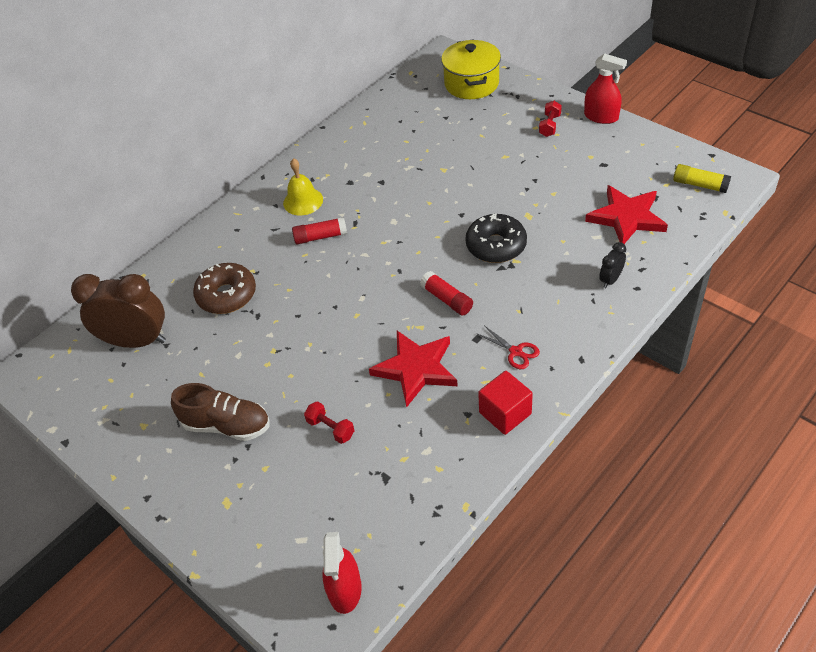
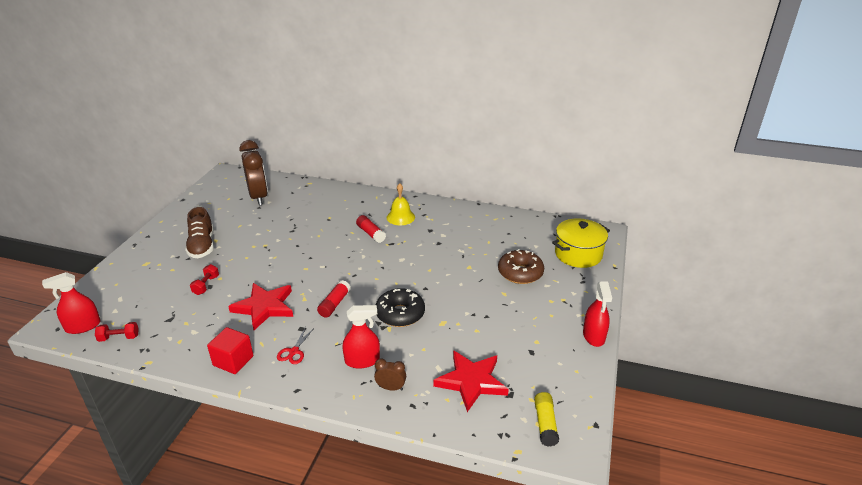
camera: 60 degrees right, 15 degrees down
brown donut [193,263,256,314] -> brown donut moved to [498,249,544,284]
red dumbbell [539,101,562,137] -> red dumbbell moved to [95,322,139,342]
black clock [599,242,626,288] -> brown clock [374,358,406,391]
none -> red spray bottle [343,305,380,369]

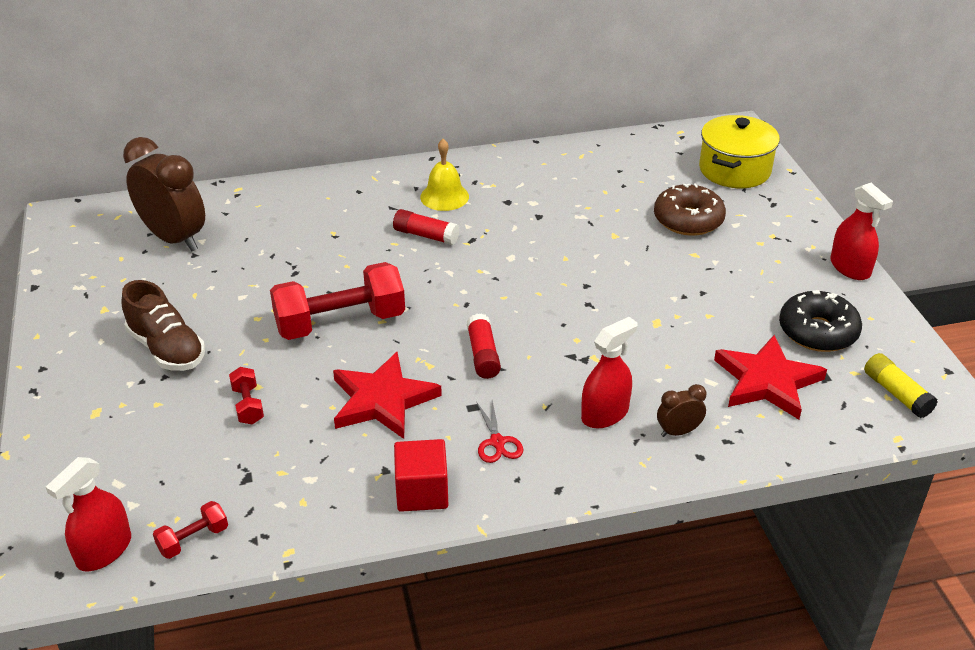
camera: 30 degrees left, 5 degrees up
black donut [376,288,425,327] -> black donut moved to [779,290,862,352]
none -> red dumbbell [270,262,405,340]

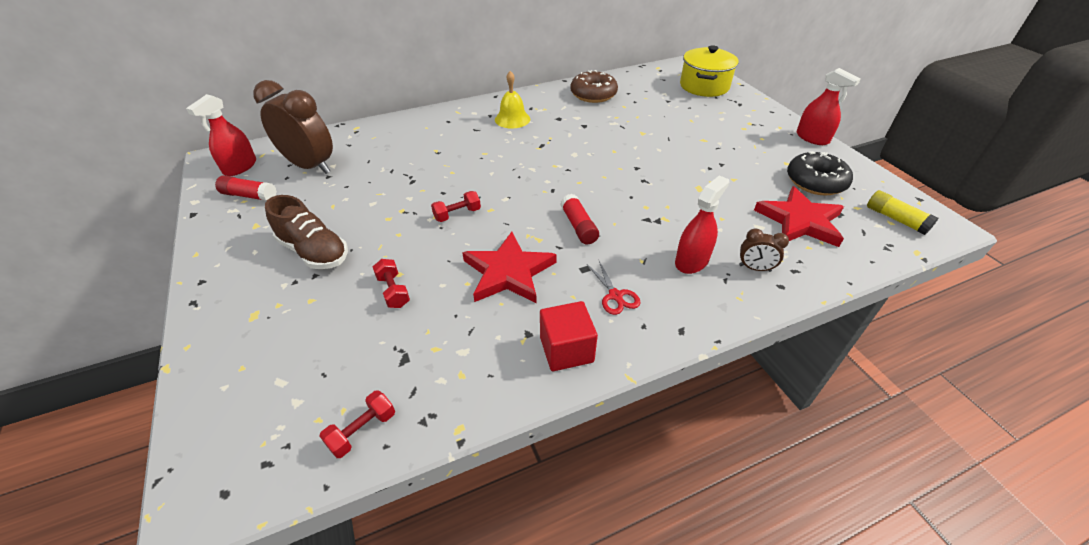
camera: 10 degrees left, 5 degrees up
red spray bottle [46,457,131,572] -> red spray bottle moved to [186,94,256,176]
red dumbbell [270,262,405,340] -> red dumbbell [431,191,481,222], size x0.45
red glue stick [393,209,460,245] -> red glue stick moved to [215,175,277,201]
brown donut [654,183,726,236] -> brown donut moved to [571,70,618,103]
brown clock [657,384,706,437] -> brown clock turned 135 degrees counterclockwise [739,228,789,272]

